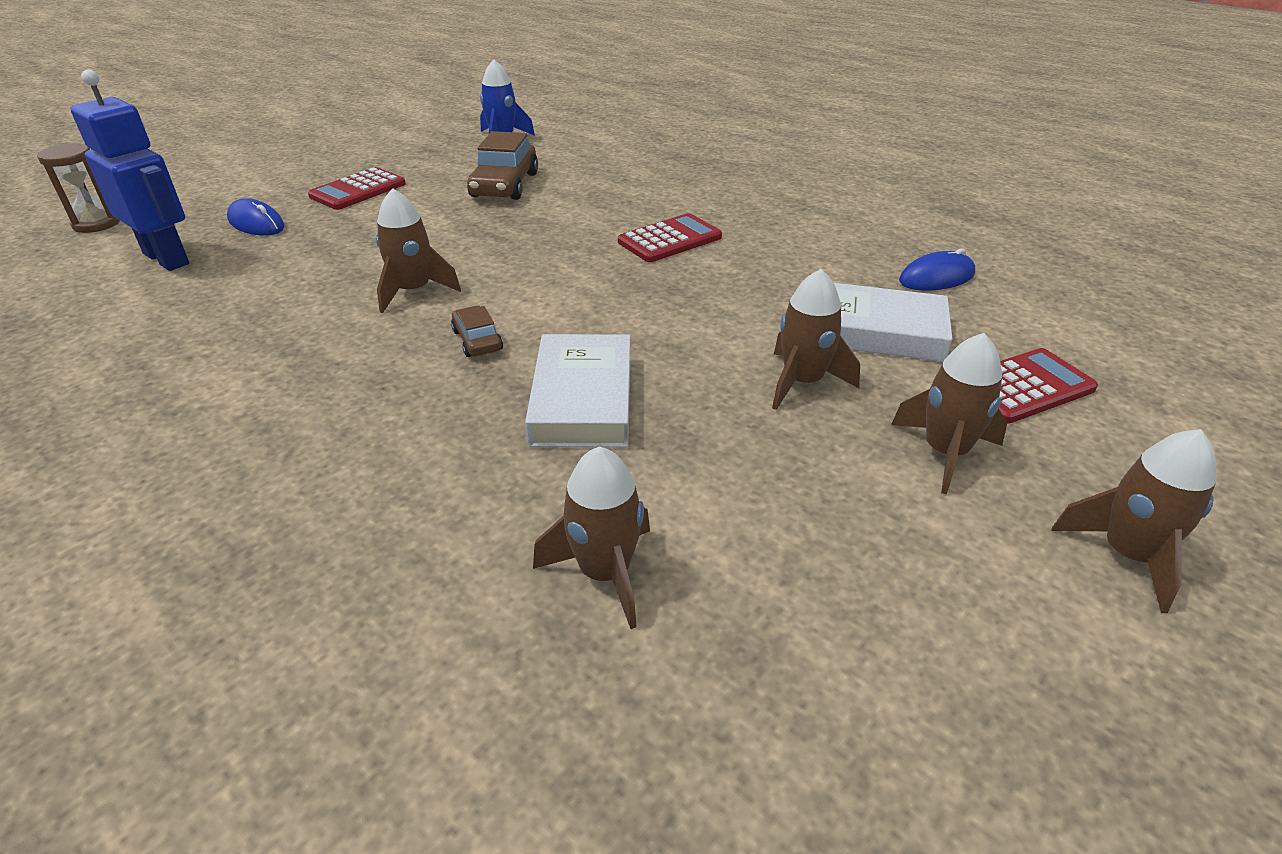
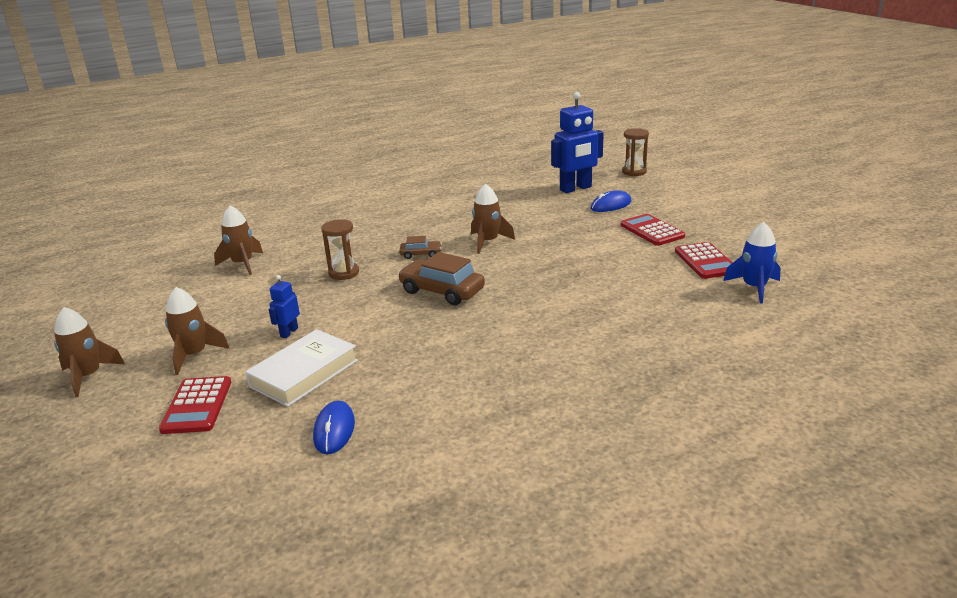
camera: 115 degrees right, 10 degrees down
brown car [467,131,538,200] -> brown car moved to [398,252,485,305]
white book [525,334,631,447] -> brown hourglass [321,219,359,280]
red calculator [618,213,722,262] -> red calculator moved to [675,242,733,279]
brown rocket [772,269,860,410] -> blue robot [269,275,300,338]

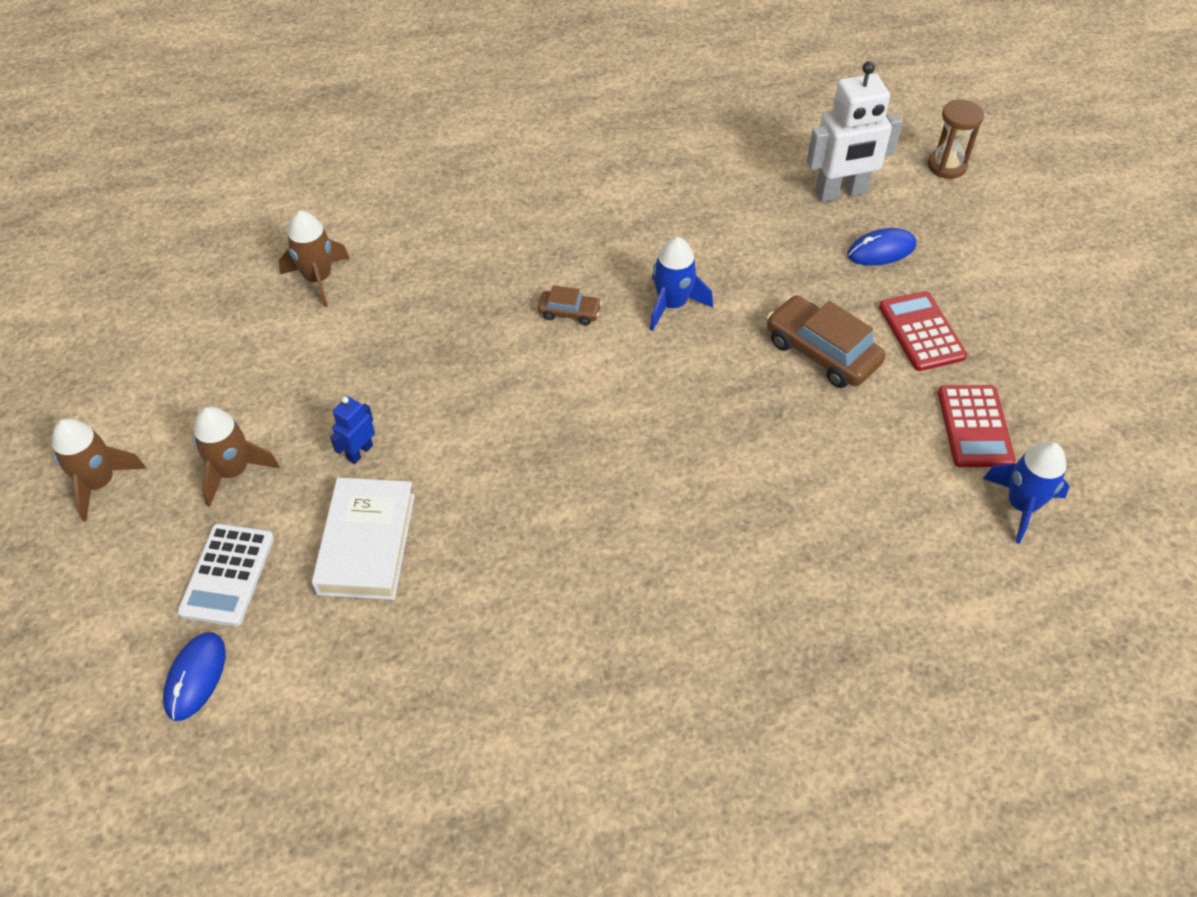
camera: 10 degrees right, 25 degrees up
red calculator [159,376,231,434] -> white calculator [177,523,274,626]
white book [245,329,358,407] -> white book turned 45 degrees counterclockwise [312,477,415,600]
blue mouse [313,401,355,454] -> blue mouse moved to [163,632,226,721]
brown hourglass [321,219,359,280] -> none
brown car [398,252,485,305] -> brown car moved to [767,295,885,388]
brown rocket [471,184,515,254] -> blue rocket [650,237,713,331]
blue robot [551,92,604,193] -> white robot [807,61,903,202]

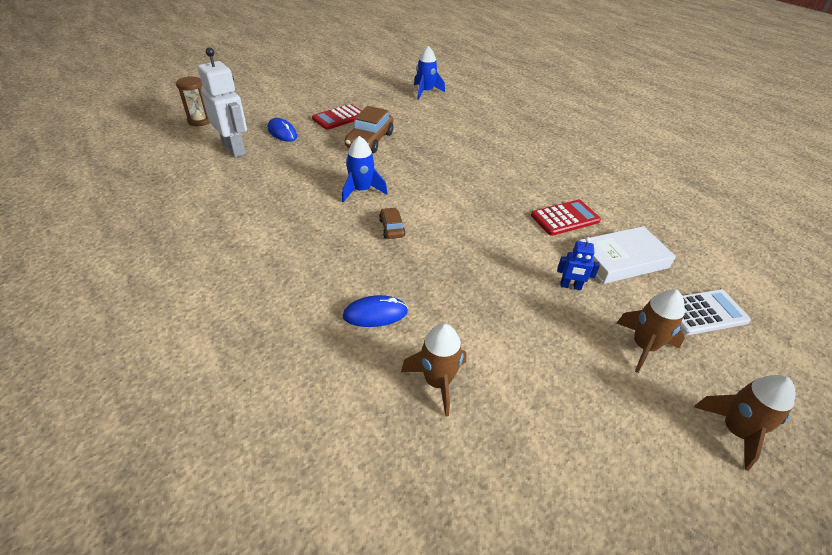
camera: 115 degrees left, 10 degrees down
blue mouse [163,632,226,721] -> blue mouse moved to [343,295,408,327]
red calculator [938,385,1015,467] -> red calculator moved to [531,200,601,236]

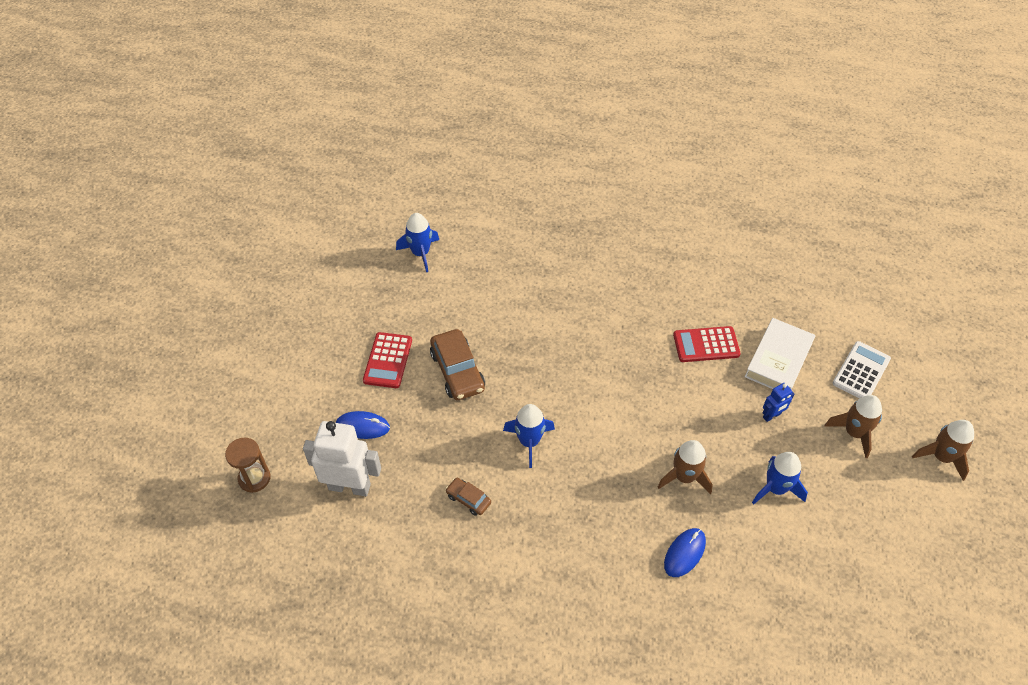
camera: 40 degrees left, 10 degrees up
brown car [379,208,406,239] -> brown car moved to [445,478,491,516]
brown rocket [401,323,466,417] -> brown rocket moved to [658,440,713,494]
red calculator [531,200,601,236] -> red calculator turned 120 degrees counterclockwise [673,326,741,362]
none -> blue rocket [752,452,808,504]

